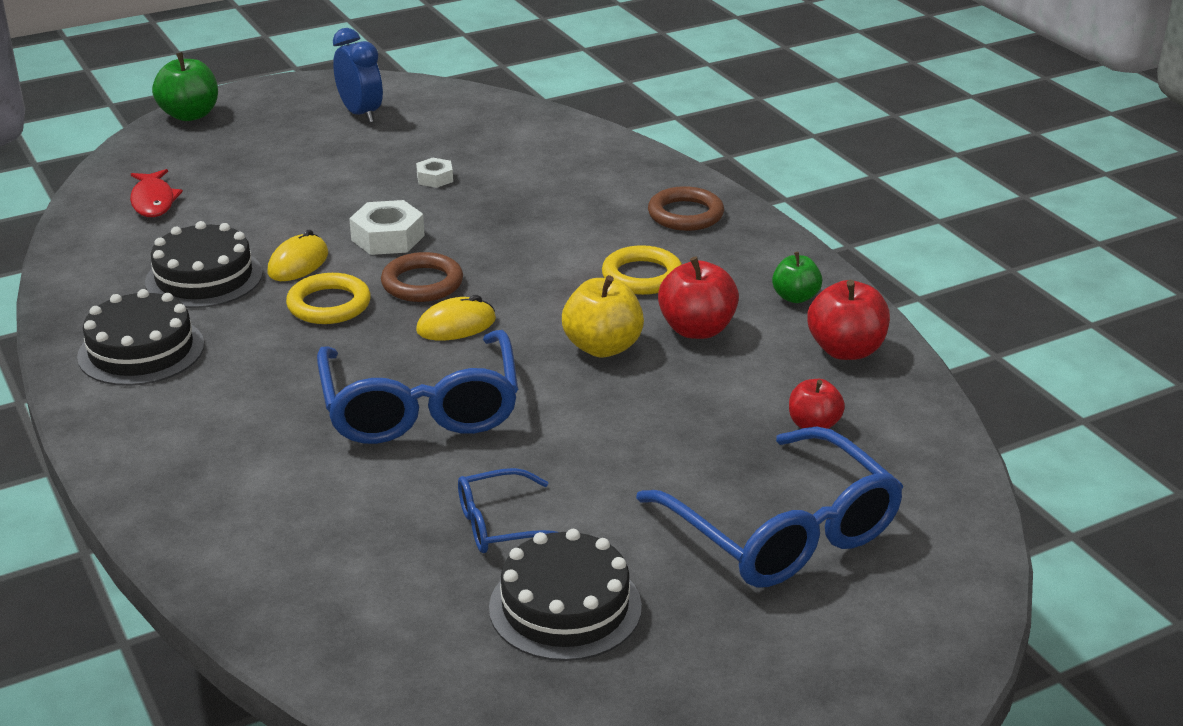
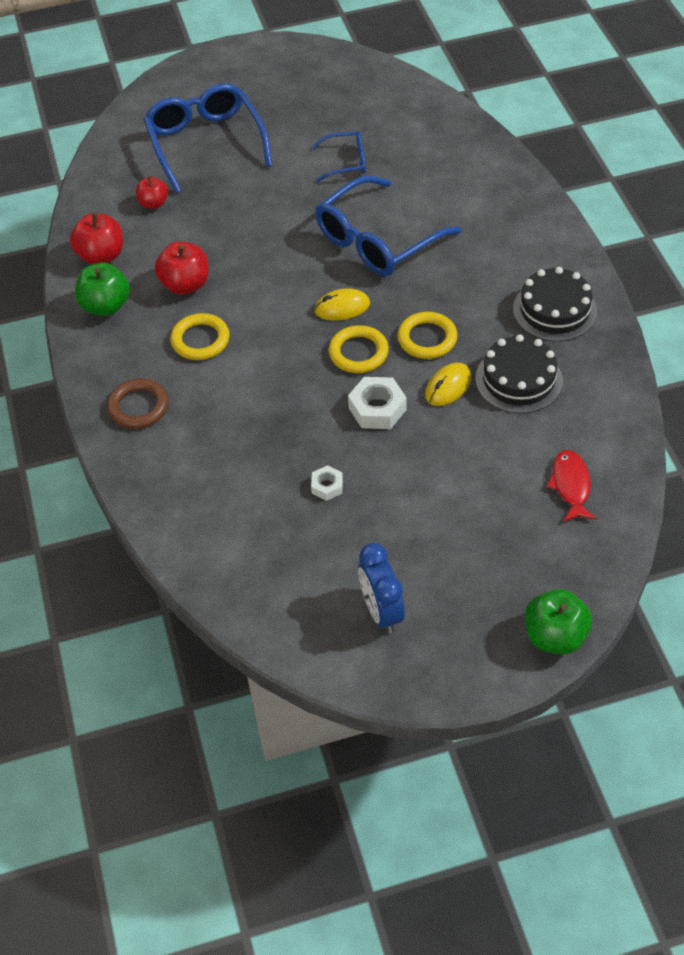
camera: 165 degrees left, 20 degrees up
blue glasses [317,330,518,444] -> blue glasses turned 135 degrees counterclockwise [315,176,462,276]
brown ring [381,252,463,302] -> yellow ring [329,325,389,373]
black cake [489,529,642,661] -> none
yellow apple [562,275,644,358] -> none
green apple [772,252,822,303] -> green apple [75,262,130,316], size x1.57

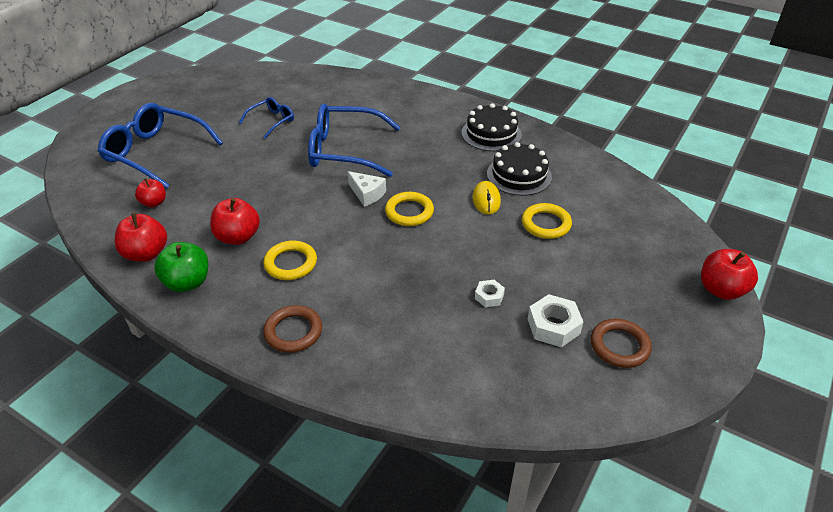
camera: 45 degrees left, 10 degrees down
yellow mouse [314,288,370,321] -> white cheese [347,171,386,207]
blue glasses [315,176,462,276] -> blue glasses turned 90 degrees clockwise [308,104,401,177]
white nut [348,377,406,429] -> white nut moved to [528,294,583,347]
blue clock [358,543,405,633] -> brown ring [590,319,652,368]
yellow ring [398,312,457,359] -> yellow ring moved to [522,203,572,239]
green apple [525,589,592,654] -> red apple [701,249,758,300]
red fish [546,450,596,522] -> none

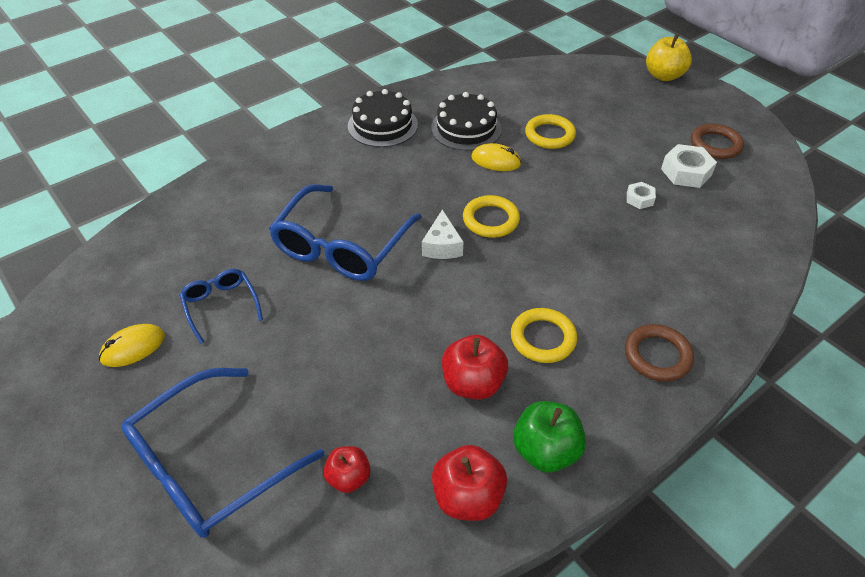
camera: 70 degrees left, 5 degrees up
white cheese [347,171,386,207] -> white cheese turned 120 degrees clockwise [422,209,464,259]
red apple [701,249,758,300] -> yellow apple [646,34,692,81]
none -> yellow mouse [99,324,165,367]

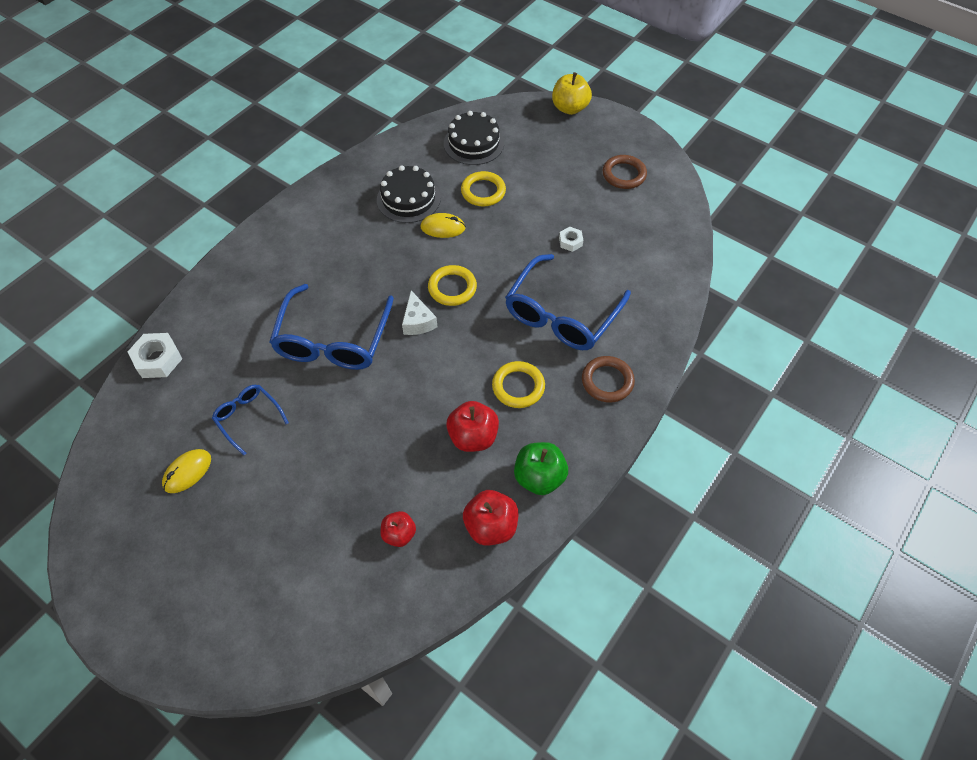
camera: 15 degrees left, 10 degrees up
blue glasses [121,368,324,538] -> blue glasses moved to [505,254,631,350]
black cake [348,89,418,147] -> black cake moved to [444,111,504,165]
white nut [661,144,717,188] -> white nut moved to [128,333,182,378]

